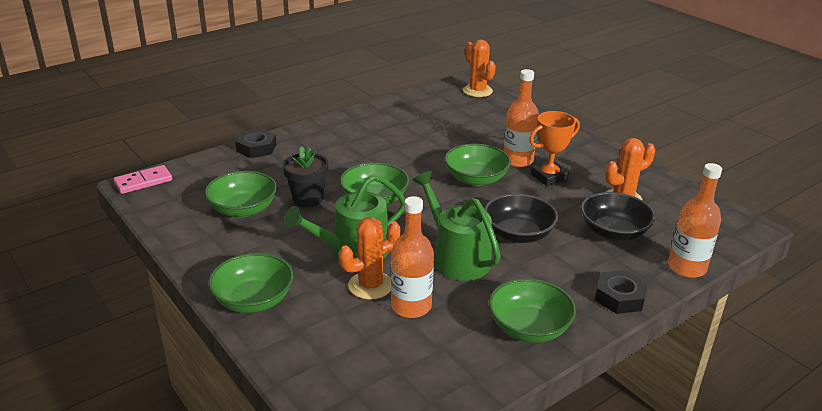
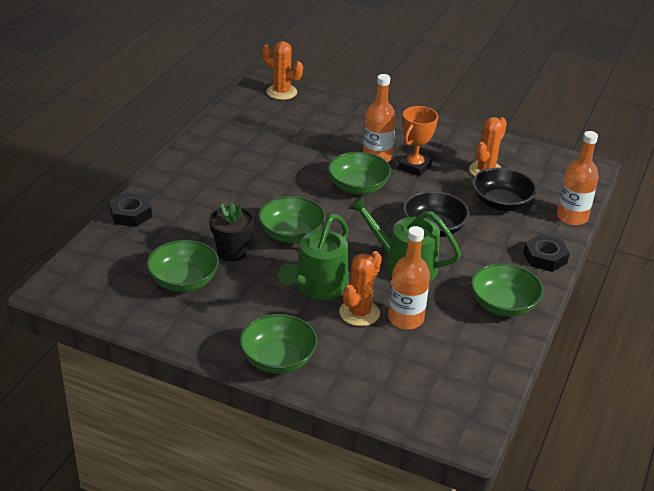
camera: 30 degrees left, 5 degrees up
pink domino [113,165,172,194] -> none

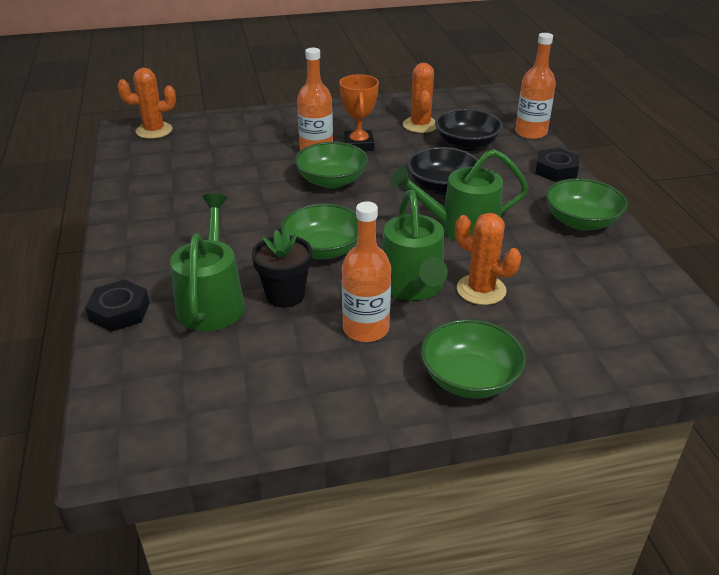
camera: 35 degrees left, 0 degrees up
green bowl [147,240,219,292] -> none
orange cactus [339,251,382,326] -> orange cactus turned 45 degrees counterclockwise [455,213,521,305]
orange bottle [388,226,430,329] -> orange bottle moved to [342,201,391,342]
none -> green watering can [170,194,245,331]

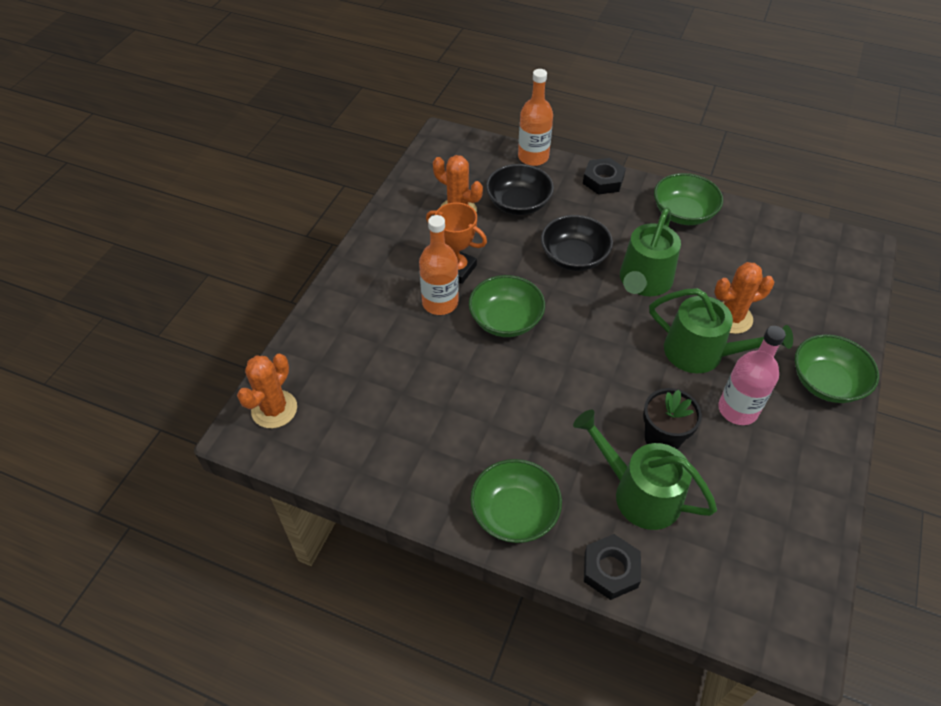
camera: 55 degrees left, 15 degrees up
green bowl [281,203,358,259] -> green bowl moved to [470,459,562,543]
orange bottle [342,201,391,342] -> pink bottle [718,326,786,425]

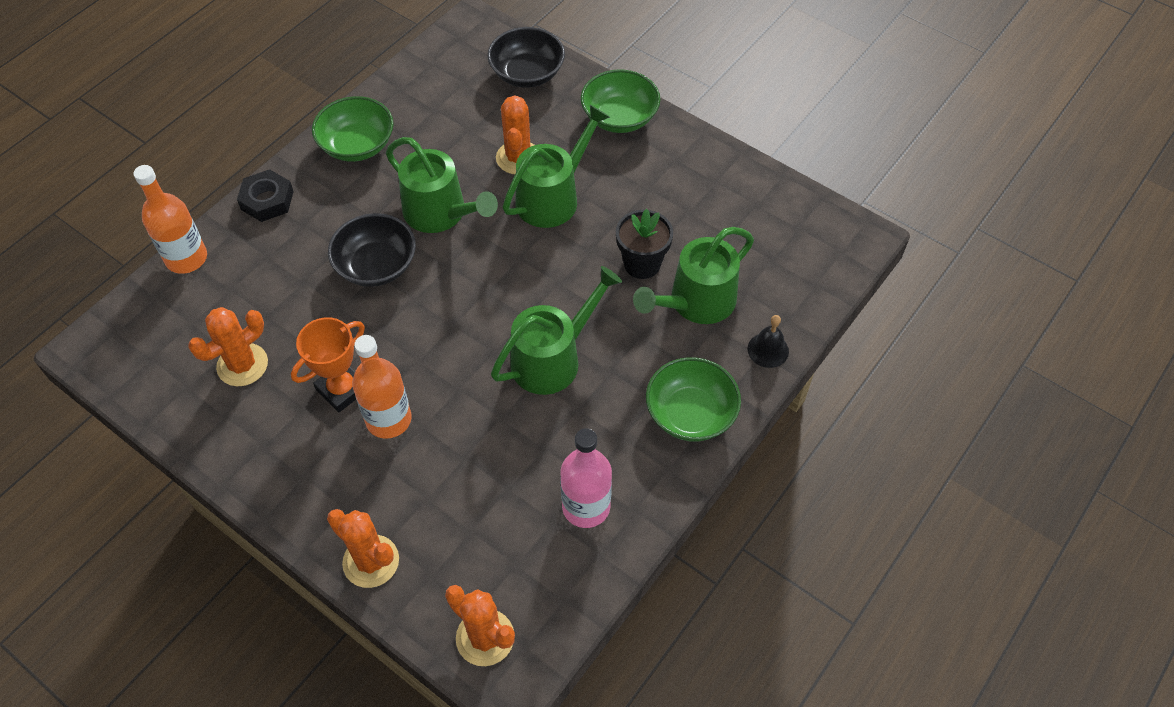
camera: 75 degrees left, 5 degrees up
green bowl [469,275,545,337] -> none
black bowl [486,164,554,215] -> black bowl moved to [487,27,565,88]
black nut [584,534,641,600] -> black bell [748,315,789,368]
pink bottle [718,326,786,425] -> pink bottle moved to [560,428,612,528]
none -> orange cactus [327,509,399,588]
none -> green watering can [491,266,622,395]

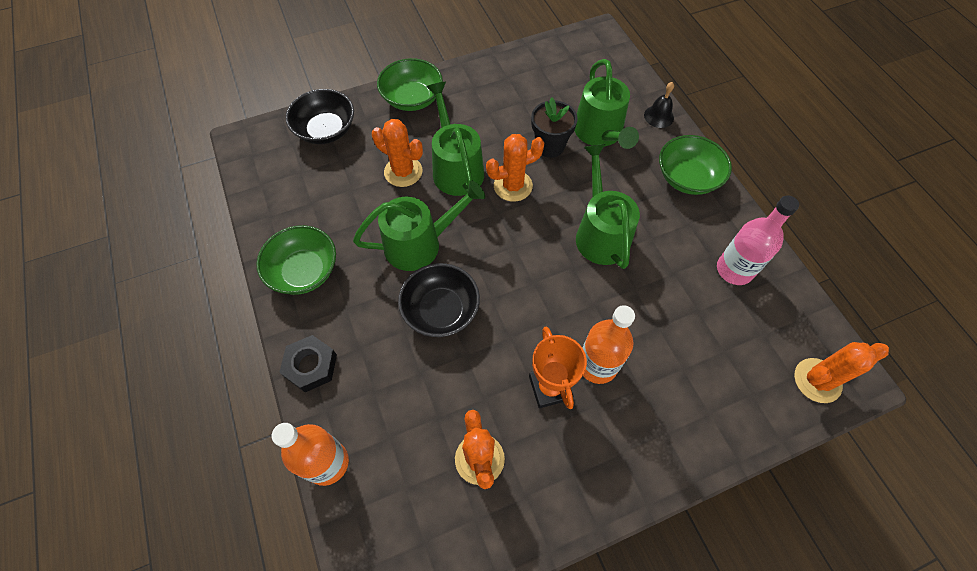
camera: 60 degrees left, 5 degrees up
orange cactus [327,509,399,588] -> orange cactus moved to [486,134,544,202]

